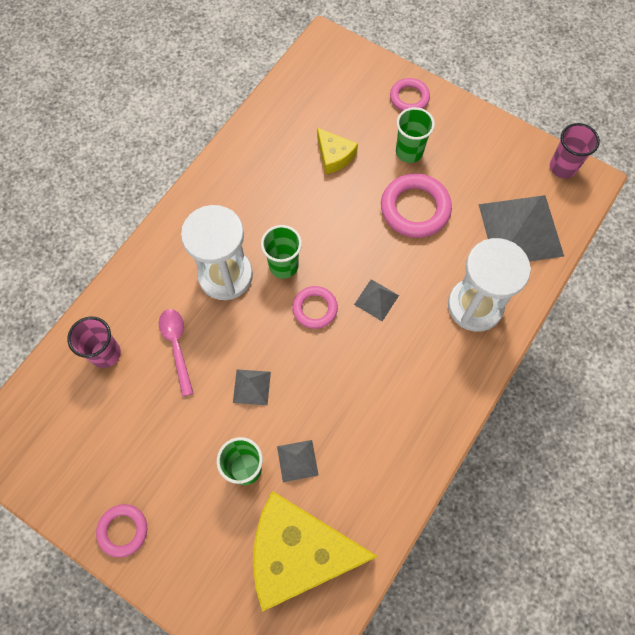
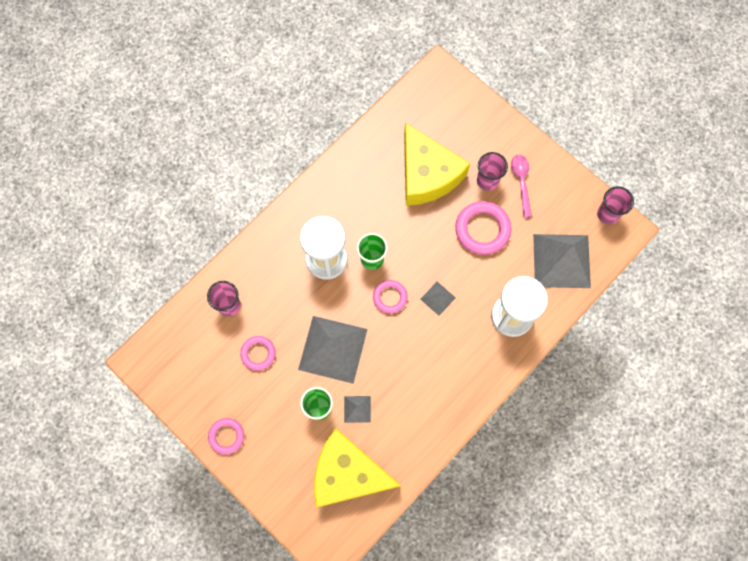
camera: 10 degrees right, 5 degrees up
pink spoon [159,309,194,397] -> pink spoon moved to [511,154,532,218]
grey pyramid [233,369,271,405] -> grey pyramid [298,316,368,384], size x2.20
yellow cheese [317,128,358,174] -> yellow cheese [404,123,470,206], size x2.16
pink ring [390,78,430,111] -> pink ring moved to [240,336,276,371]
green cup [396,107,435,163] -> pink cup [477,152,508,191]

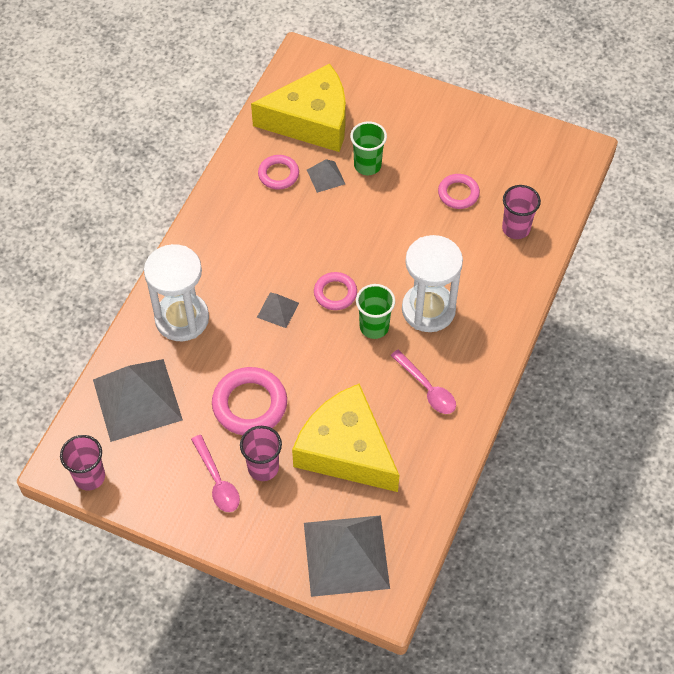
camera: 160 degrees right, 15 degrees down
pink ring [208,418,244,455] -> pink ring moved to [258,155,299,189]
grey pyramid [298,316,368,384] -> grey pyramid moved to [304,515,390,597]
none -> pink spoon [390,350,456,414]

